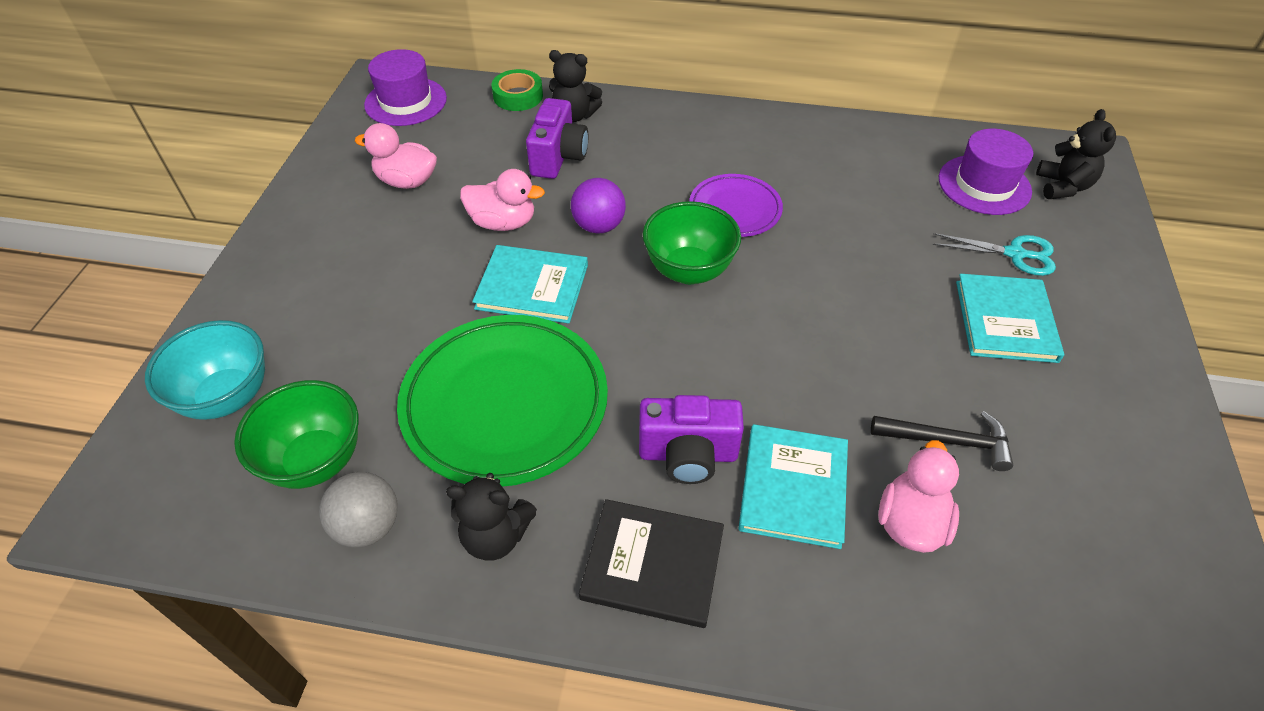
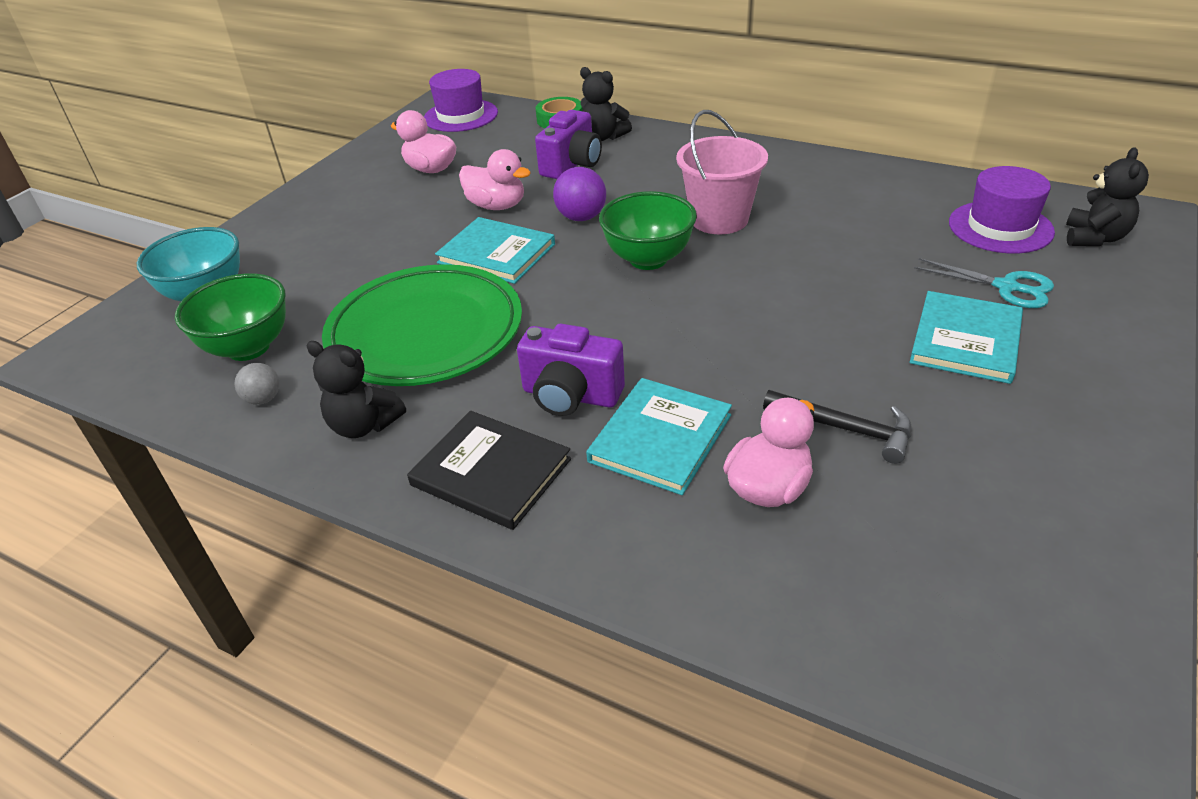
camera: 20 degrees right, 10 degrees down
grey ball [319,472,398,547] -> grey ball [235,363,280,405], size x0.62
purple plate [689,174,783,237] -> pink bucket [676,110,768,234]

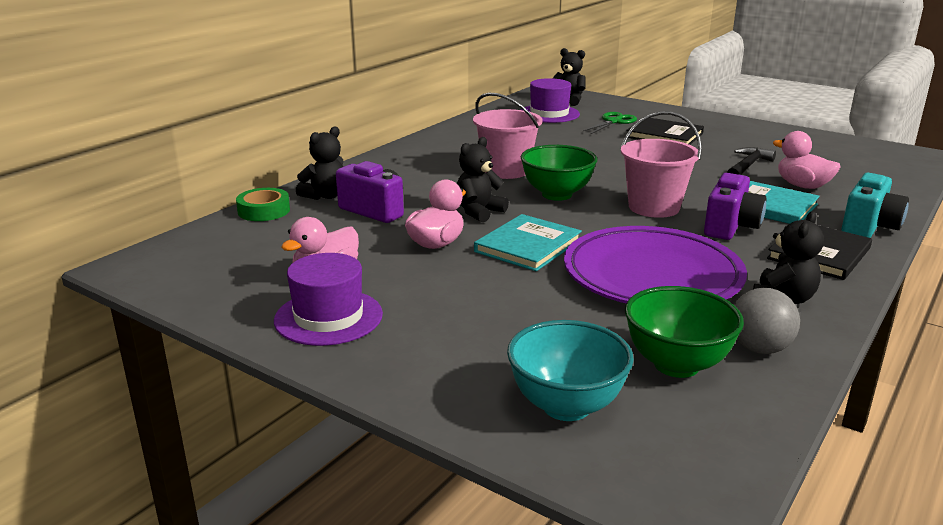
camera: 85 degrees left, 15 degrees down
grey ball [235,363,280,405] -> grey ball [734,288,800,354], size x1.61
green plate [322,264,522,386] -> purple plate [564,226,747,303]
purple hat [424,69,498,132] -> purple hat moved to [274,253,383,346]
purple ball [553,167,606,221] -> black teddy bear [457,137,509,222]
turquoise book [910,291,1023,384] -> black book [626,118,704,145]
turquoise scissors [914,258,1054,308] -> green scissors [583,112,637,134]
none -> pink bucket [621,111,702,218]
none -> turquoise camera [841,173,909,238]

